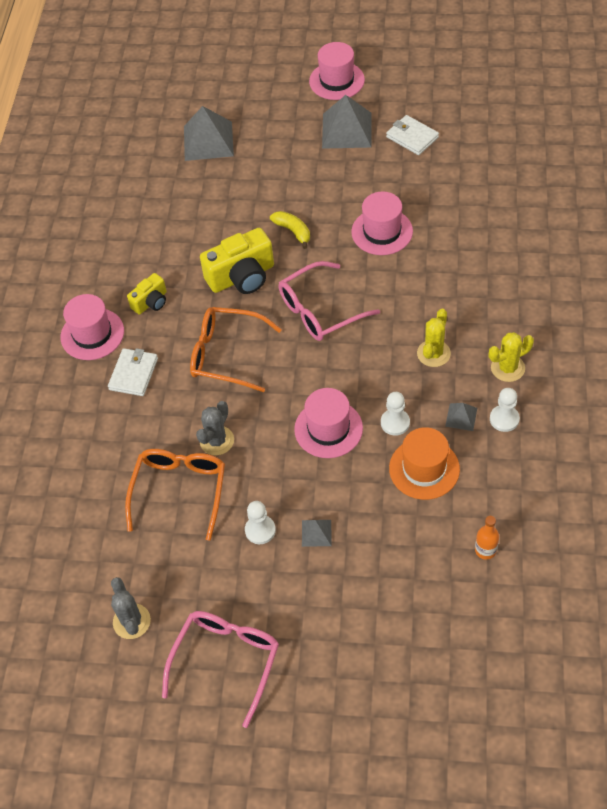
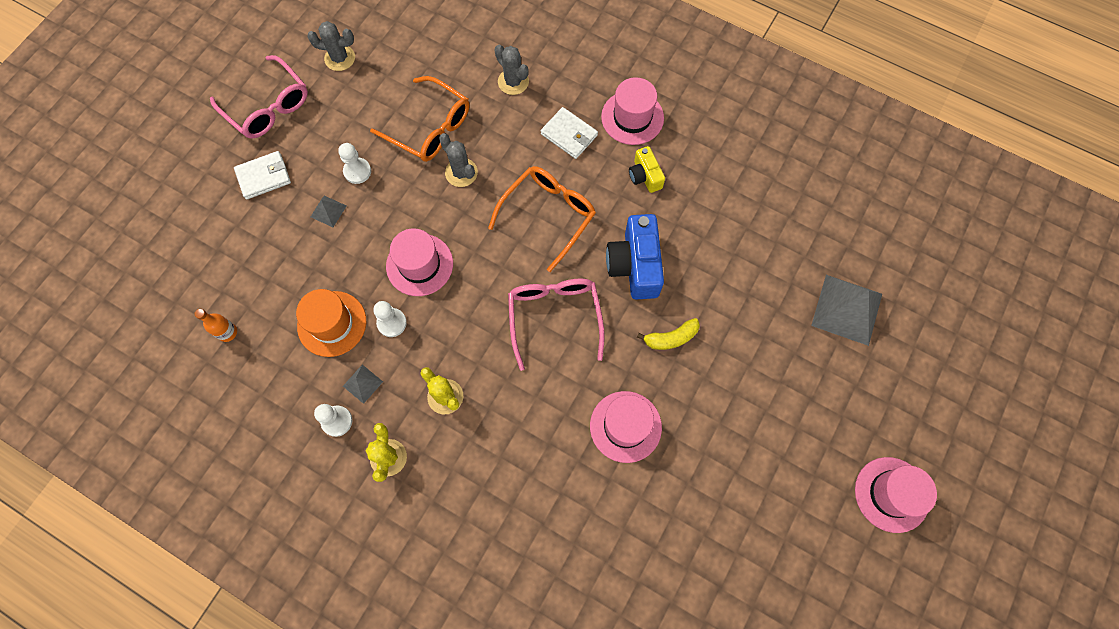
camera: 110 degrees right, 15 degrees up
yellow camera [200,228,274,294] -> blue camera [606,214,664,299]
grey pyramid [322,95,372,149] -> none
white wallet [386,115,439,155] -> white wallet moved to [234,151,291,200]
none -> grey cactus [494,45,529,95]

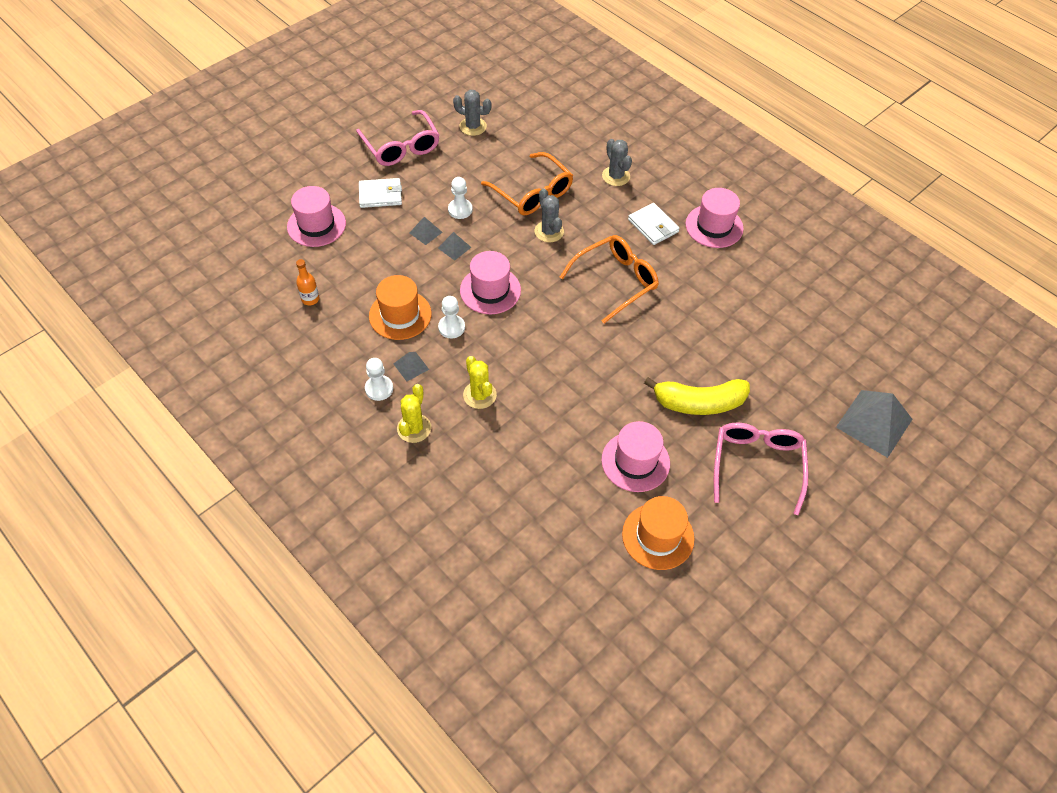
camera: 15 degrees right, 15 degrees down
pink glasses [508,279,605,371] -> pink glasses moved to [714,423,808,515]
blue camera [606,214,664,299] -> none
yellow camera [629,146,665,193] -> none
yellow banana [637,318,700,350] -> yellow banana [644,377,750,415], size x1.72
pink hat [855,457,937,533] -> pink hat moved to [287,186,346,247]
none -> grey pyramid [438,232,472,261]
none -> orange hat [622,496,695,570]

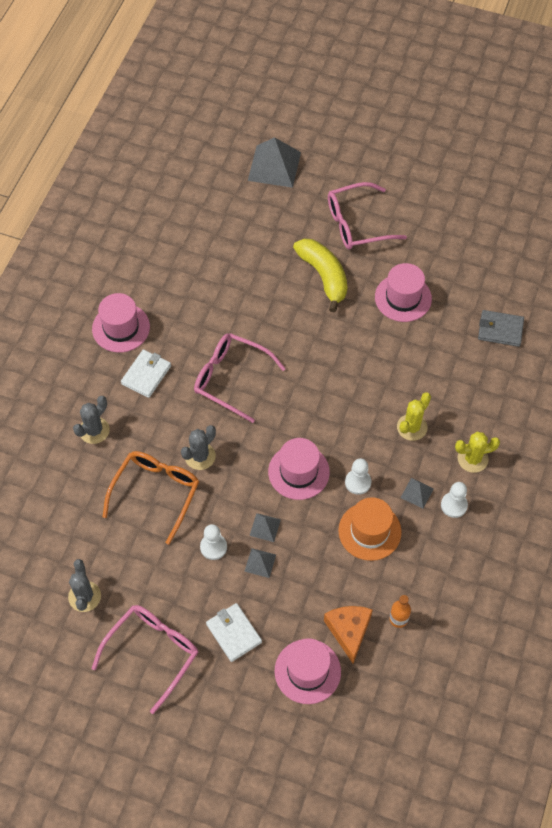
camera: 115 degrees left, 5 degrees up
orange glasses [560,235,659,324] -> pink glasses [194,333,286,423]
orange hat [622,496,695,570] -> none
none -> orange cheese [324,606,373,664]
none -> grey wallet [478,310,524,347]

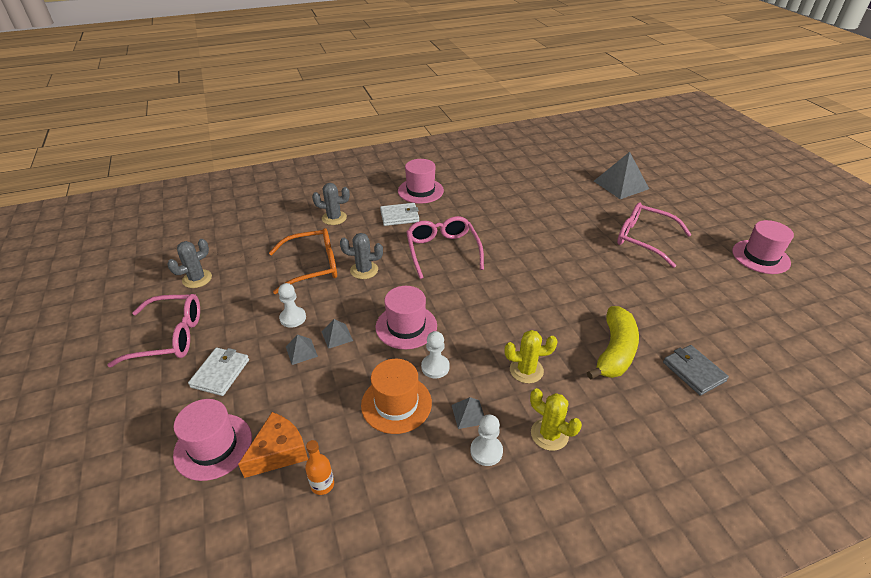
camera: 50 degrees right, 20 degrees down
yellow banana [293,239,347,312] -> yellow banana moved to [587,306,639,380]
pink hat [375,263,432,322] -> pink hat moved to [732,220,794,274]

